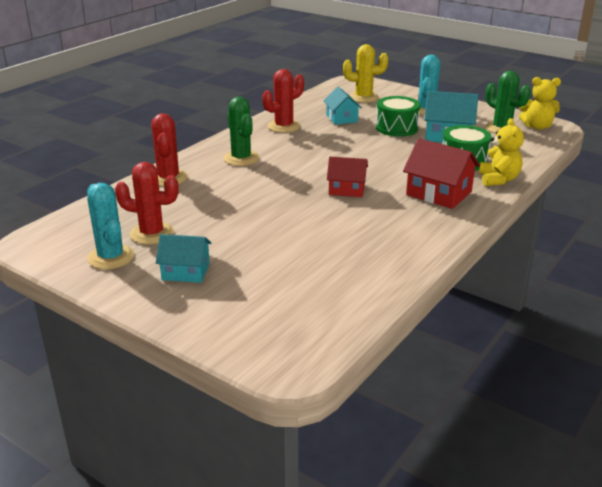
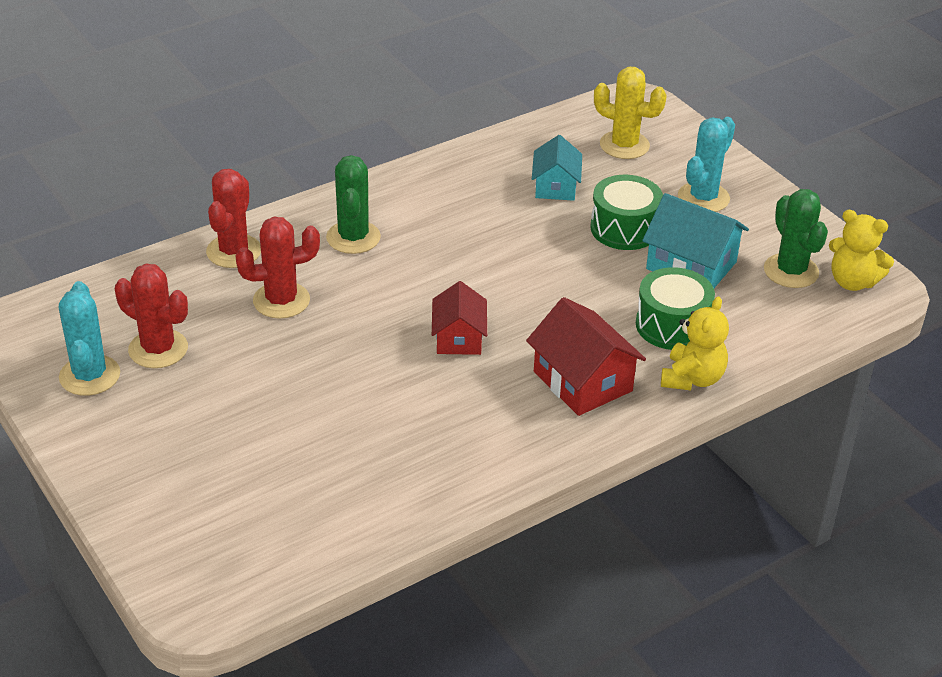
camera: 20 degrees right, 10 degrees up
turquoise house [156,234,212,283] -> none
red cactus [262,69,304,133] -> red cactus moved to [235,217,320,319]
red house [327,157,368,197] -> red house turned 60 degrees clockwise [432,281,487,355]

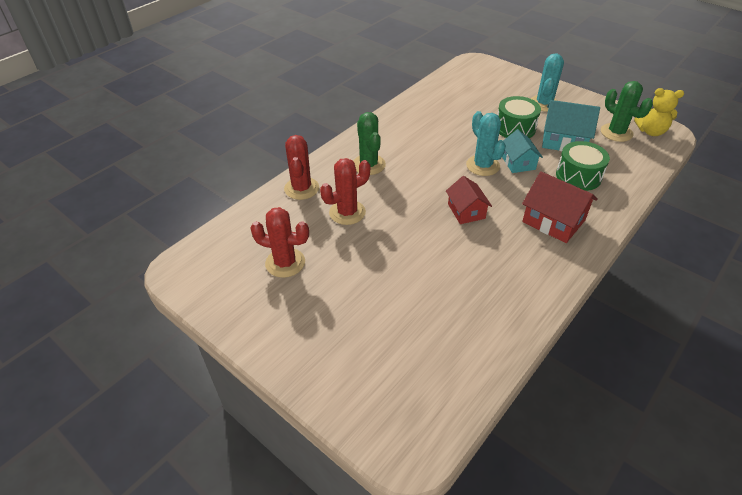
camera: 15 degrees left, 5 degrees up
turquoise cactus [59,281,120,396] -> turquoise cactus moved to [466,111,506,176]
turquoise house [532,135,582,201] -> turquoise house moved to [502,129,543,173]
yellow cactus [594,67,667,159] -> none
yellow teddy bear [661,296,729,390] -> none

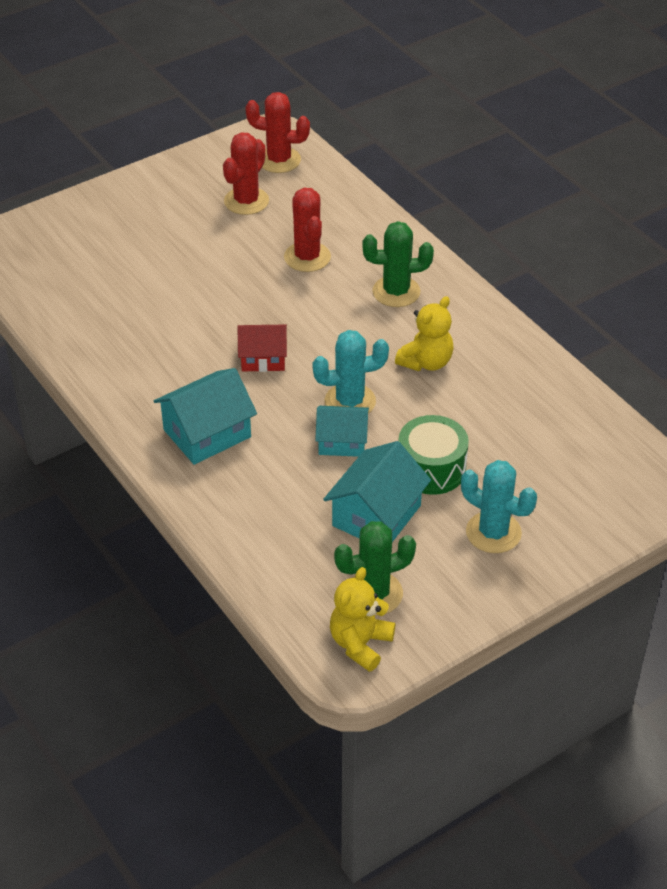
camera: 105 degrees right, 0 degrees up
red cactus [284,135,319,200] -> red cactus moved to [245,92,310,173]
red house [522,171,598,243] -> turquoise house [154,368,257,465]
green drum [556,141,610,191] -> none
none -> yellow teddy bear [395,296,454,371]

